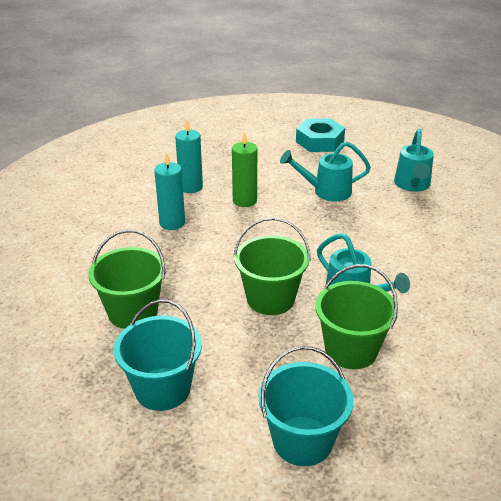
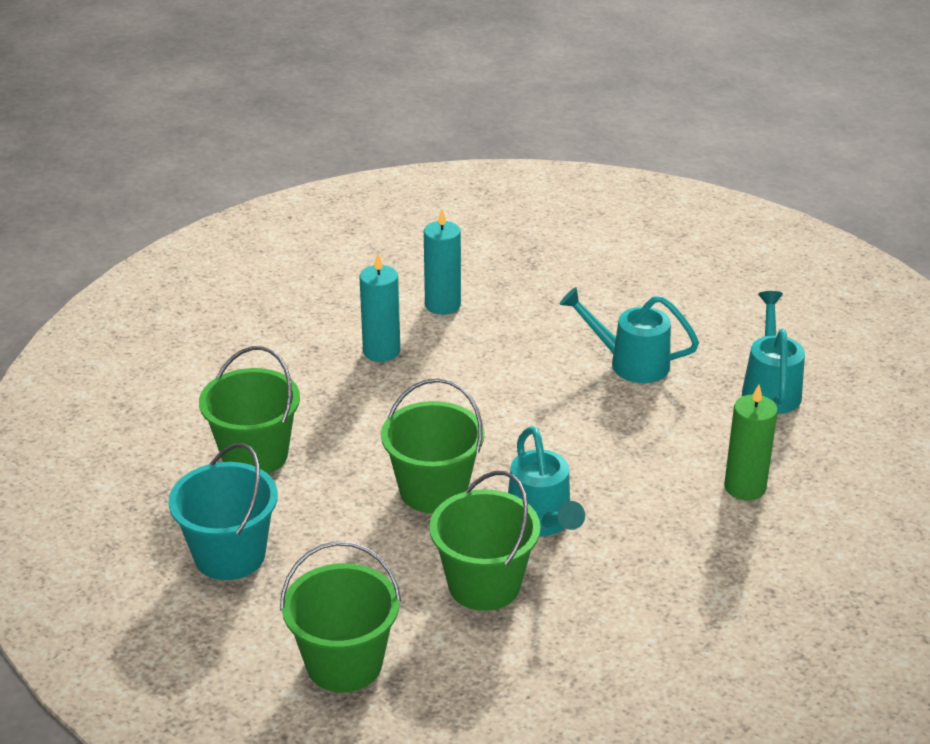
camera: 25 degrees right, 0 degrees up
green candle [232,132,257,207] -> green candle moved to [724,385,777,500]
turquoise bucket [259,346,354,466] -> green bucket [280,541,401,693]
turquoise nut [296,118,345,152] -> none
turquoise watering can [394,129,434,192] -> turquoise watering can turned 150 degrees clockwise [742,291,805,414]

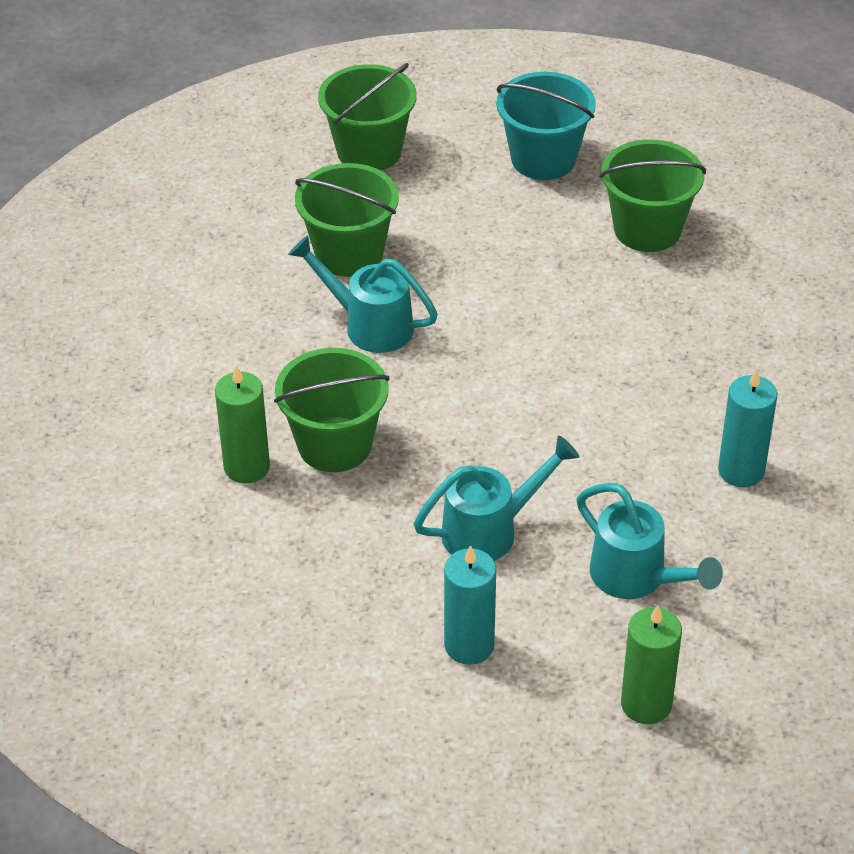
camera: 135 degrees right, 10 degrees up
turquoise candle [359,254,400,362] -> turquoise candle moved to [444,545,496,665]
green bucket [381,378,484,513] -> green bucket moved to [274,348,389,472]
turquoise watering can [742,291,805,414] -> turquoise watering can moved to [577,483,723,599]
none -> green candle [621,605,682,724]

